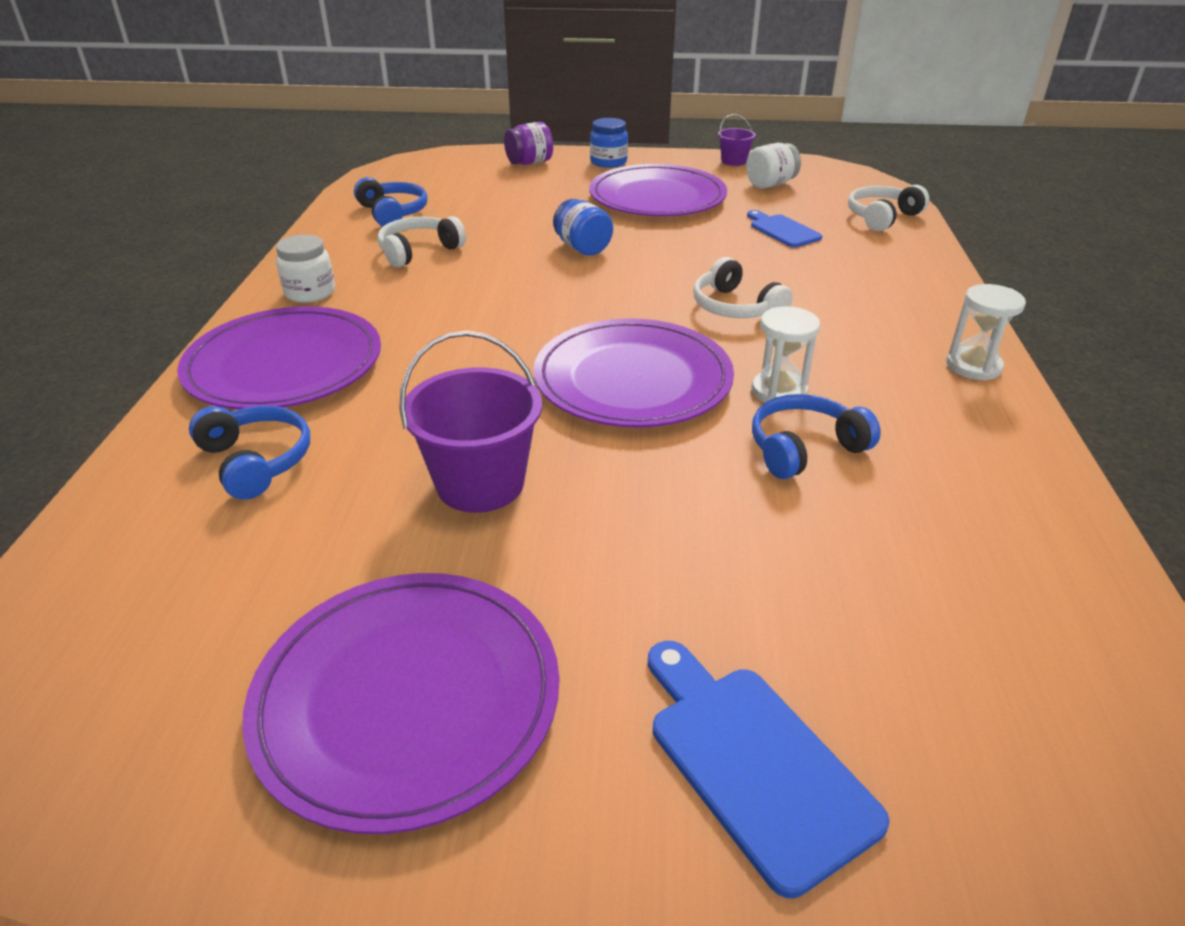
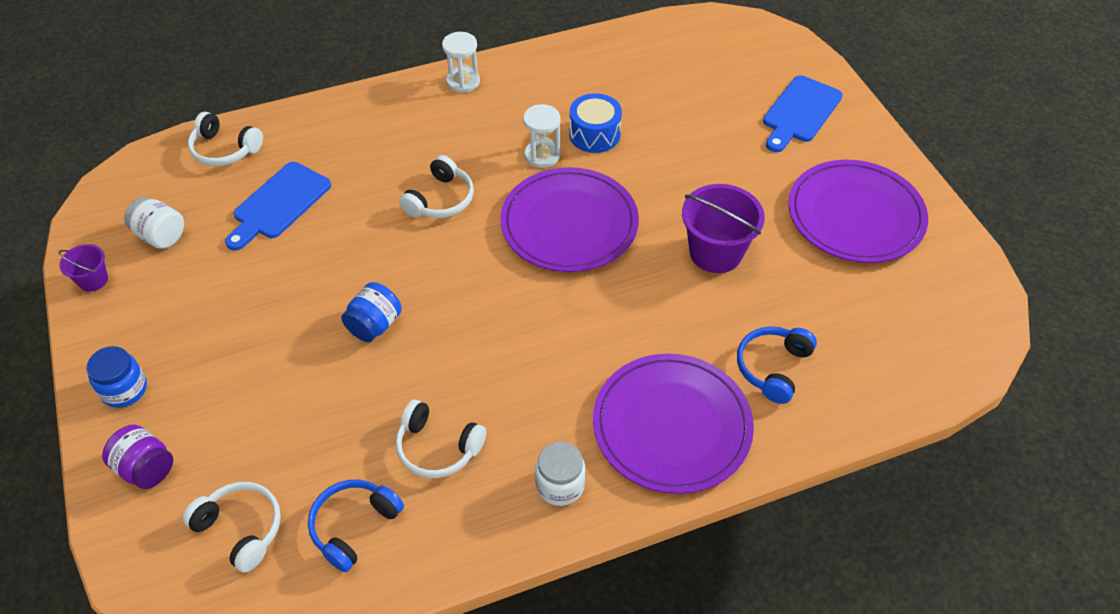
camera: 115 degrees left, 15 degrees up
purple plate [589,164,727,216] -> none
blue cutting board [747,210,822,248] -> blue cutting board [225,162,331,251], size x1.50
blue headphones [752,394,881,479] -> blue drum [569,93,622,153]
none -> white headphones [183,482,281,573]

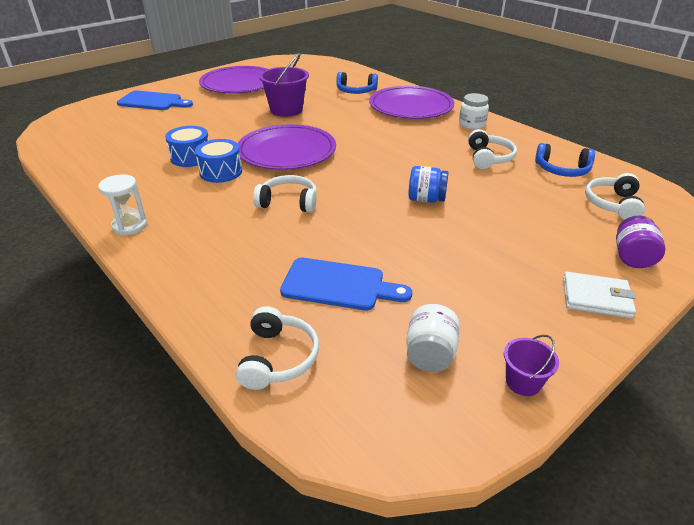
camera: 110 degrees left, 15 degrees down
blue jar [86,346,147,408] -> white wallet [563,272,636,319]
white hourglass [523,104,560,168] -> blue drum [195,139,242,183]

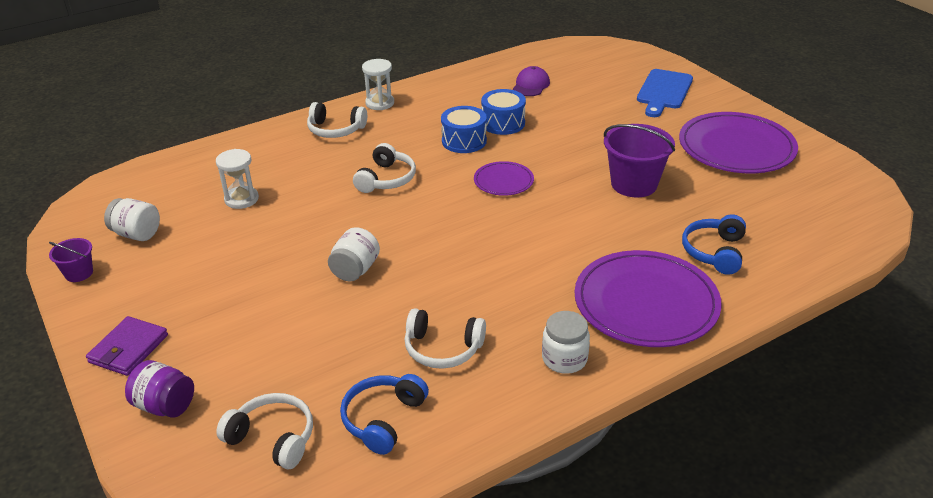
camera: 100 degrees right, 0 degrees up
white headphones [236,306,319,390] -> white headphones moved to [307,102,367,138]
purple plate [238,124,336,170] -> purple plate [474,161,534,196], size x0.50
blue cutting board [280,258,412,310] -> white hourglass [216,149,259,209]
blue jar [408,166,449,203] -> white jar [328,227,380,281]
white wallet [563,272,636,319] -> purple wallet [86,316,168,376]
none -> purple cap [513,66,550,96]

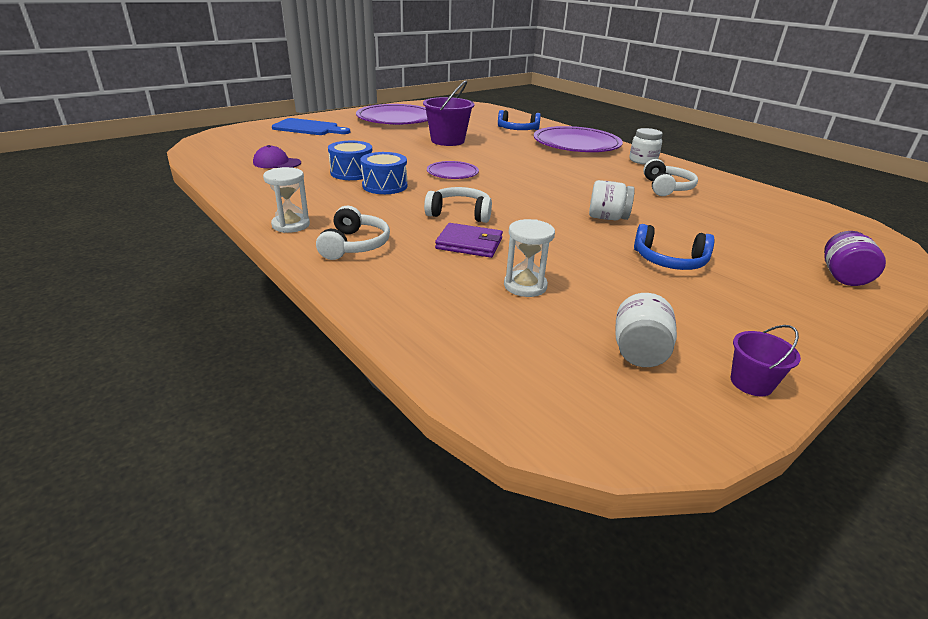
camera: 100 degrees left, 5 degrees down
purple wallet [86,316,168,376] -> purple wallet moved to [435,223,503,258]
white headphones [216,393,313,469] -> none
blue headphones [340,374,429,455] -> blue headphones moved to [634,224,714,270]

